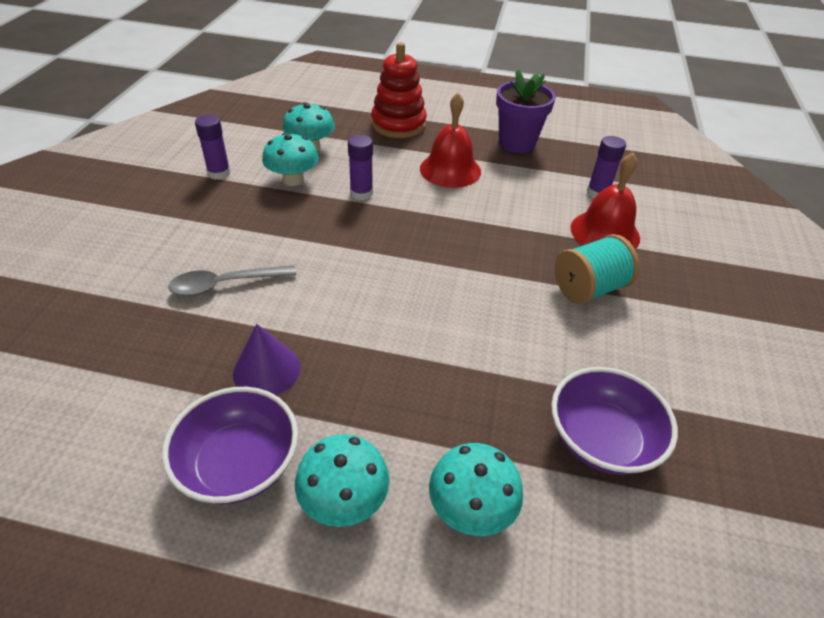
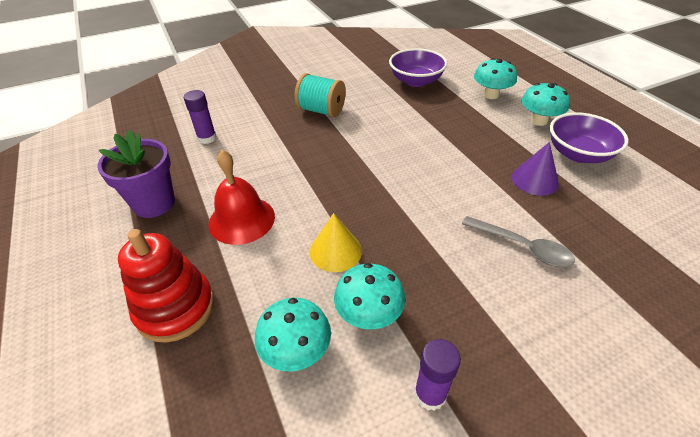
camera: 125 degrees left, 0 degrees up
purple glue stick [348,135,373,200] -> yellow cone [310,213,362,272]
red bell [570,153,640,249] -> none

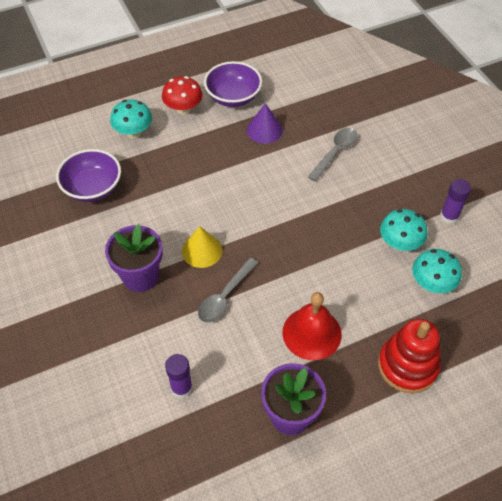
camera: 90 degrees left, 10 degrees up
turquoise spool [294,73,346,117] -> purple flower pot [105,224,163,292]
yellow cone [310,213,362,272] -> yellow cone moved to [182,226,222,268]
turquoise mushroom [521,83,570,126] -> red mushroom [162,76,203,115]
none -> grey spoon [198,258,258,323]

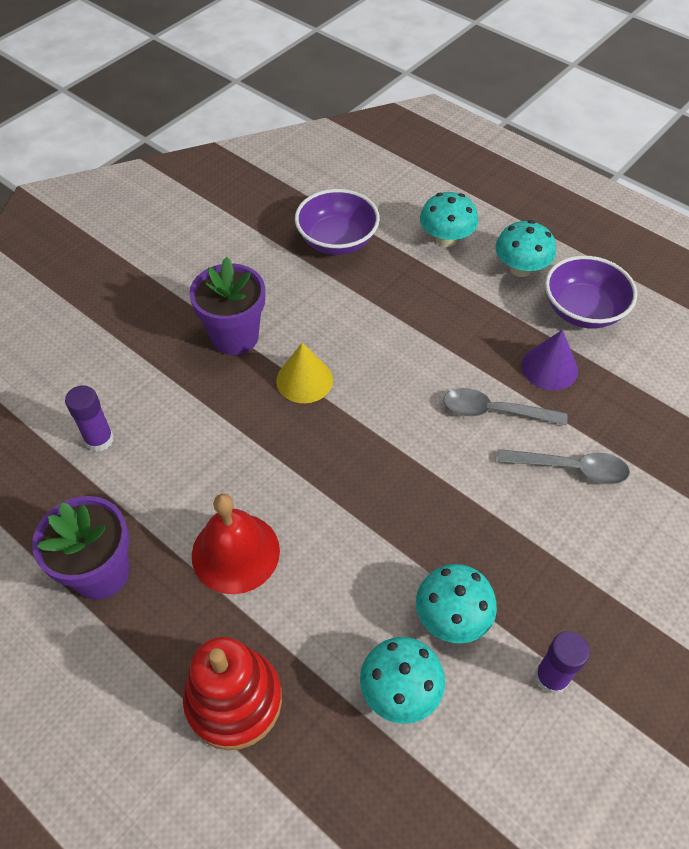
camera: 65 degrees right, 0 degrees up
red mushroom [162,76,203,115] -> turquoise mushroom [495,220,556,277]
grey spoon [198,258,258,323] -> grey spoon moved to [443,388,568,425]

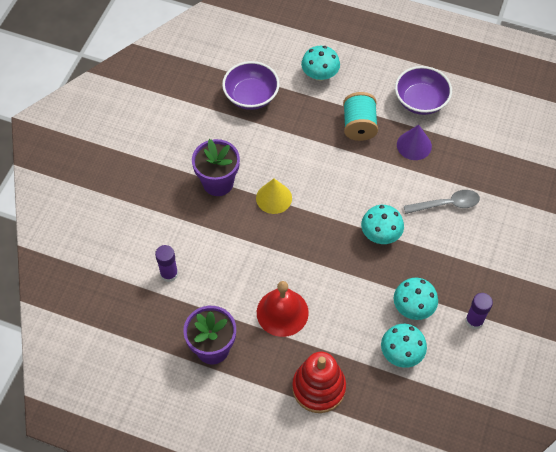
camera: 20 degrees left, 5 degrees up
grey spoon [443,388,568,425] -> none
turquoise mushroom [495,220,556,277] -> turquoise mushroom moved to [361,205,404,244]
none -> turquoise spool [343,92,378,141]

